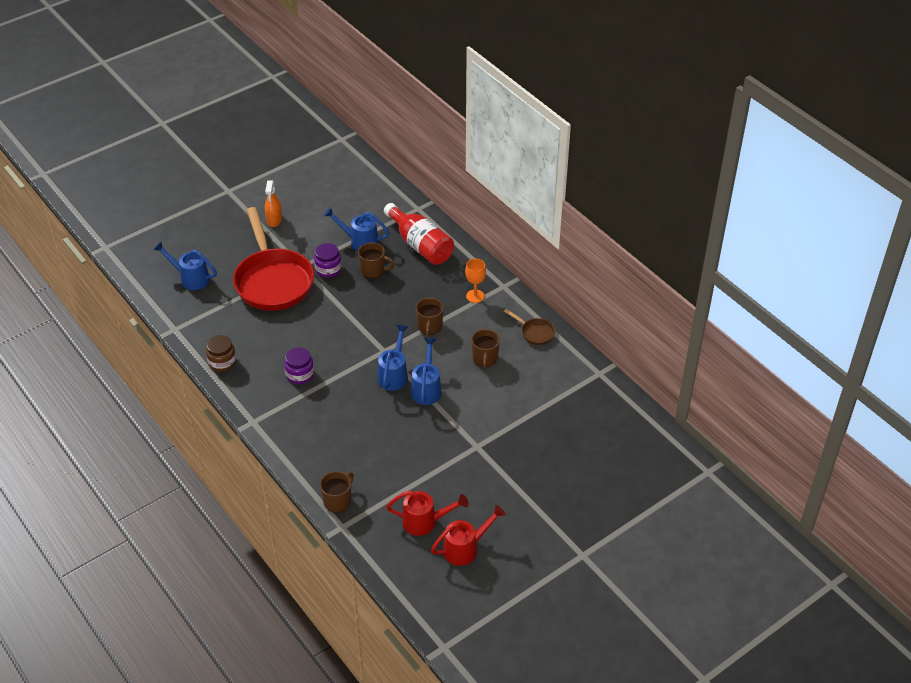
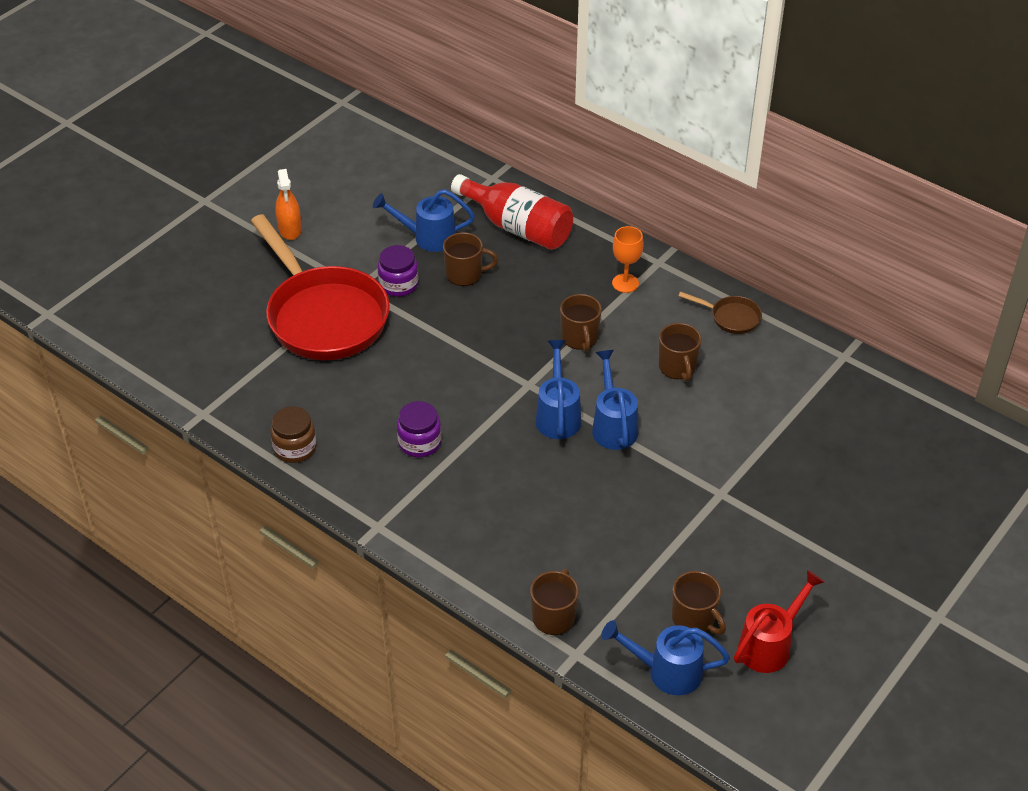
camera: 15 degrees left, 0 degrees up
blue watering can [153,242,217,290] -> blue watering can moved to [601,620,730,695]
red watering can [386,490,469,536] -> brown mug [672,571,726,635]

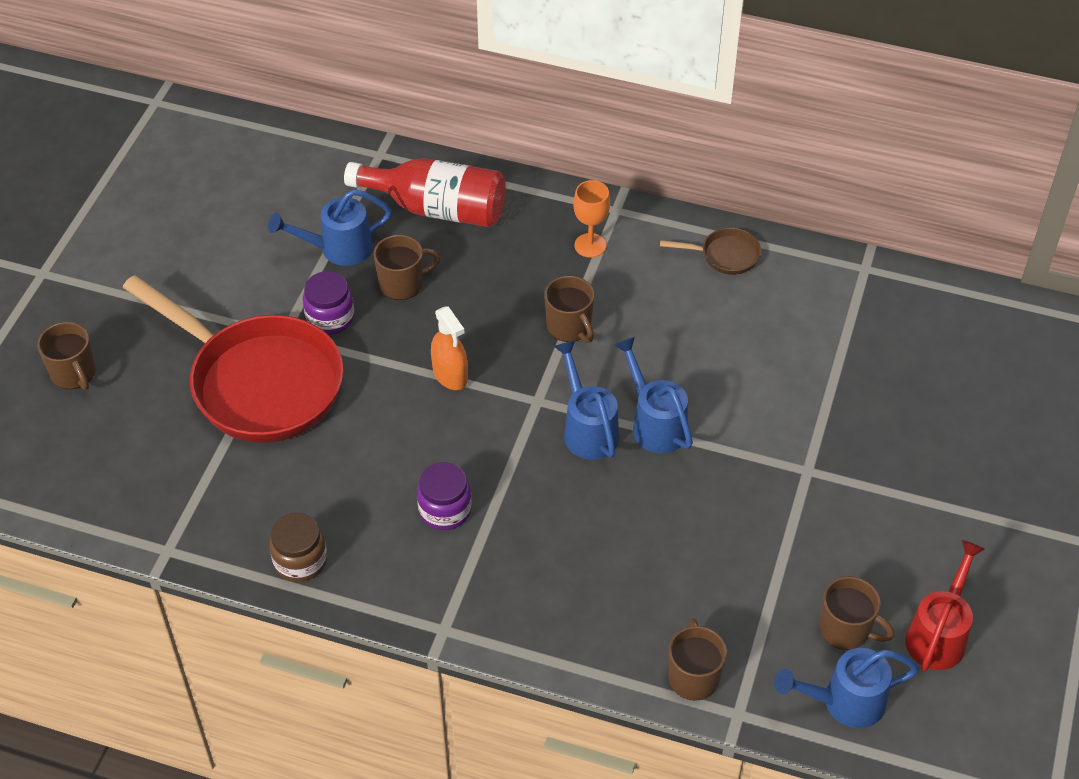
camera: 20 degrees left, 5 degrees up
orange spray bottle [275,169,302,240] -> orange spray bottle moved to [431,306,468,390]
brown mug [659,323,701,382] -> brown mug moved to [37,322,96,390]

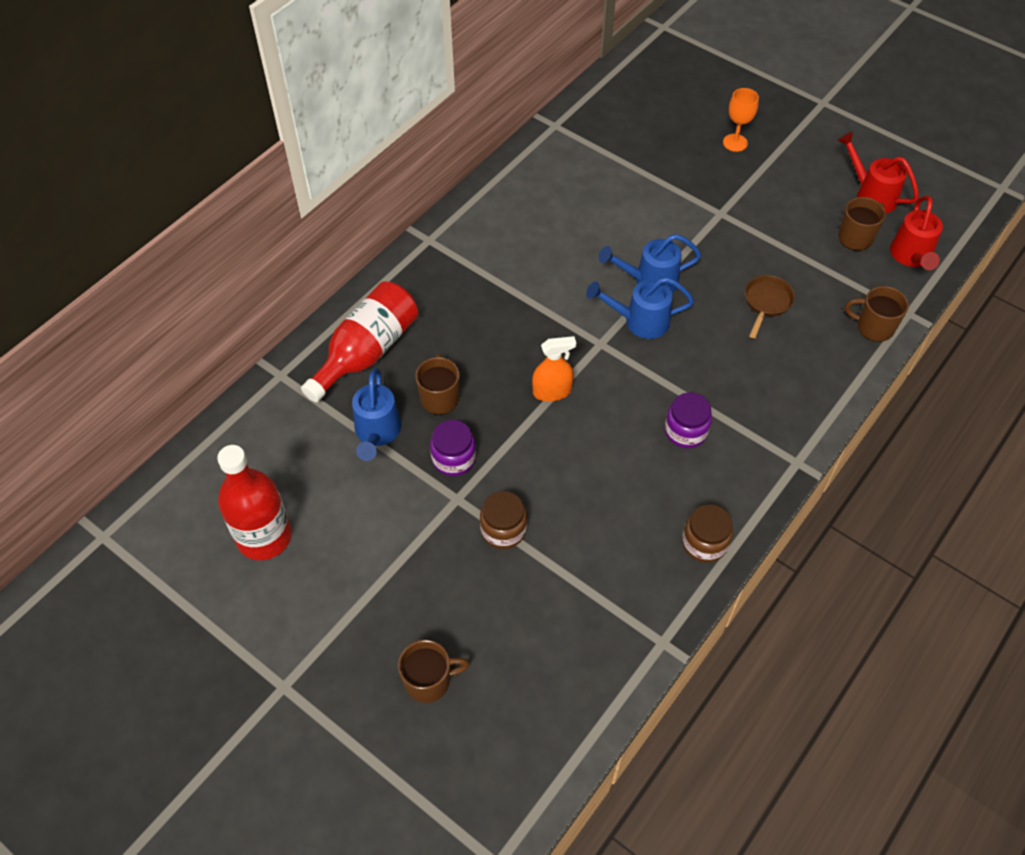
camera: 70 degrees left, 5 degrees up
red pan [123,275,344,443] -> brown jar [480,491,527,549]
brown mug [544,276,594,343] -> none
orange goblet [573,180,610,258] -> orange goblet moved to [723,88,759,152]
brown pan [660,228,761,275] -> brown pan moved to [745,275,795,338]
blue watering can [774,648,919,728] -> red watering can [890,196,943,270]
none -> red bottle [217,445,292,560]

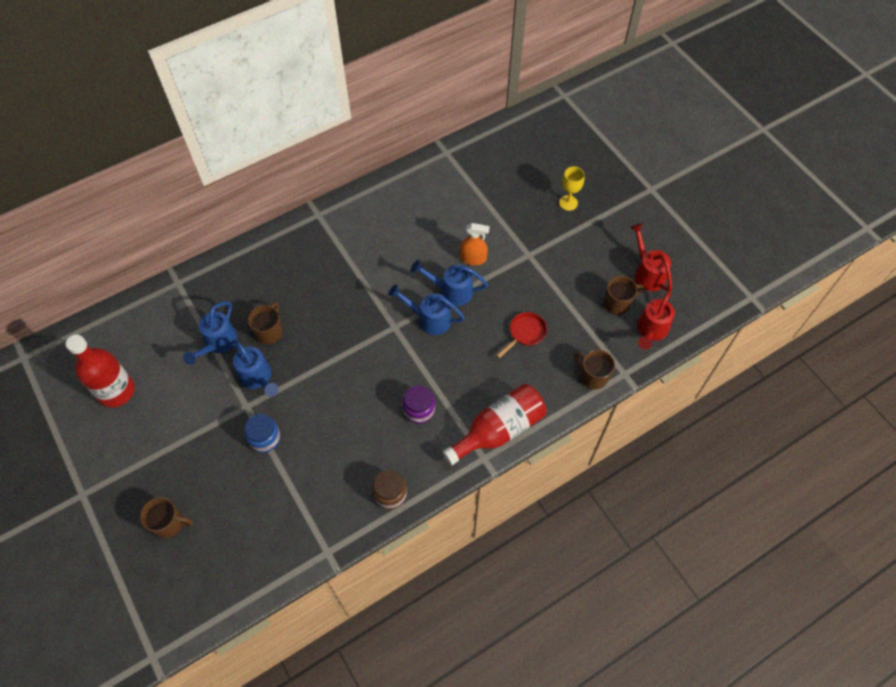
camera: 20 degrees right, 5 degrees up
red bottle [301,281,418,402] -> red bottle moved to [442,384,547,465]
purple jar [430,420,476,476] -> blue watering can [232,339,278,397]
brown jar [480,491,527,549] -> blue jar [244,414,280,453]
orange spray bottle [532,336,576,401] -> orange spray bottle moved to [460,223,490,265]
orange goblet [723,88,759,152] -> yellow goblet [559,167,584,211]
brown pan [745,275,795,338] -> red pan [496,312,547,358]

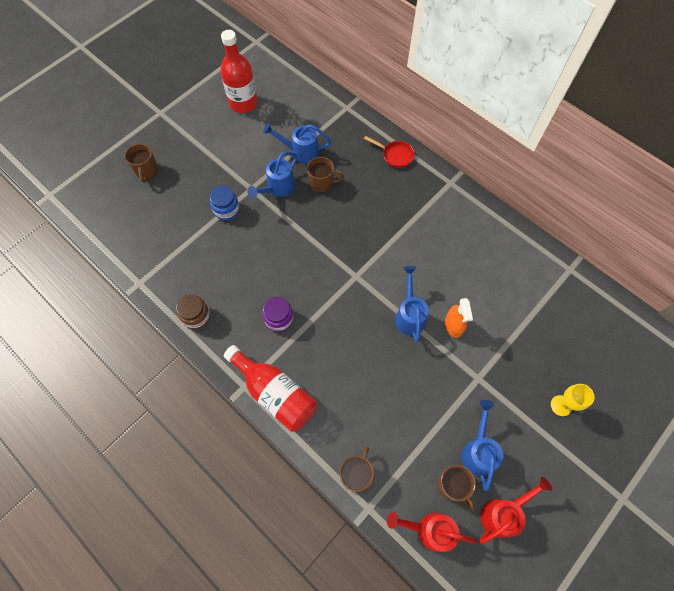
camera: 75 degrees right, 5 degrees up
blue watering can [388,285,465,335] -> blue watering can moved to [461,400,503,492]
red pan [496,312,547,358] -> red pan moved to [364,136,414,168]

